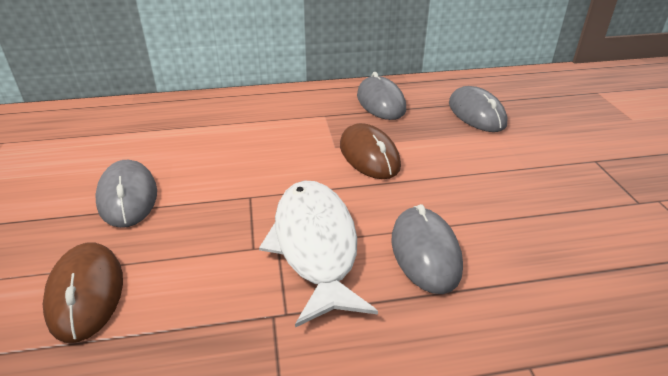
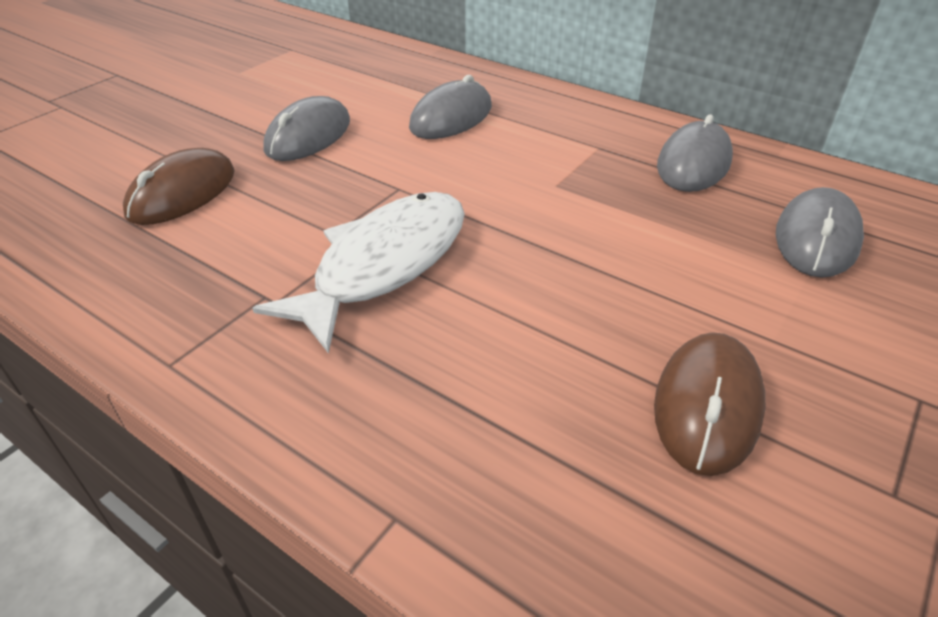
camera: 45 degrees right, 5 degrees up
brown mouse [340,123,401,179] -> brown mouse moved to [654,332,766,476]
grey mouse [392,204,463,294] -> grey mouse moved to [409,75,492,139]

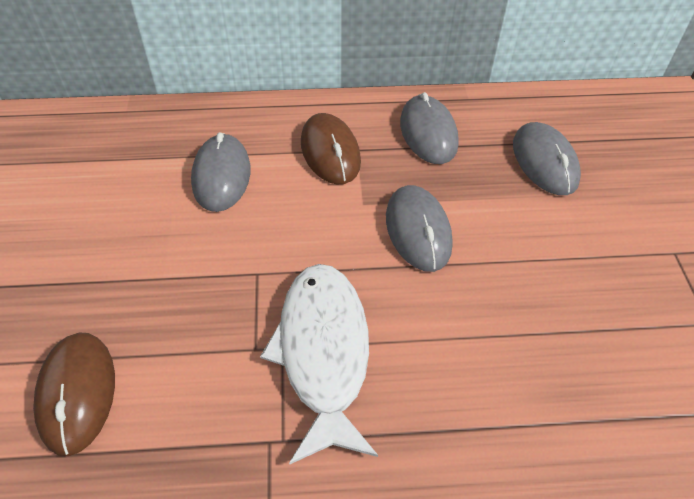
camera: 40 degrees left, 10 degrees up
grey mouse [263,96,350,161] -> grey mouse moved to [386,185,453,272]
brown mouse [654,332,766,476] -> brown mouse moved to [301,113,361,184]

